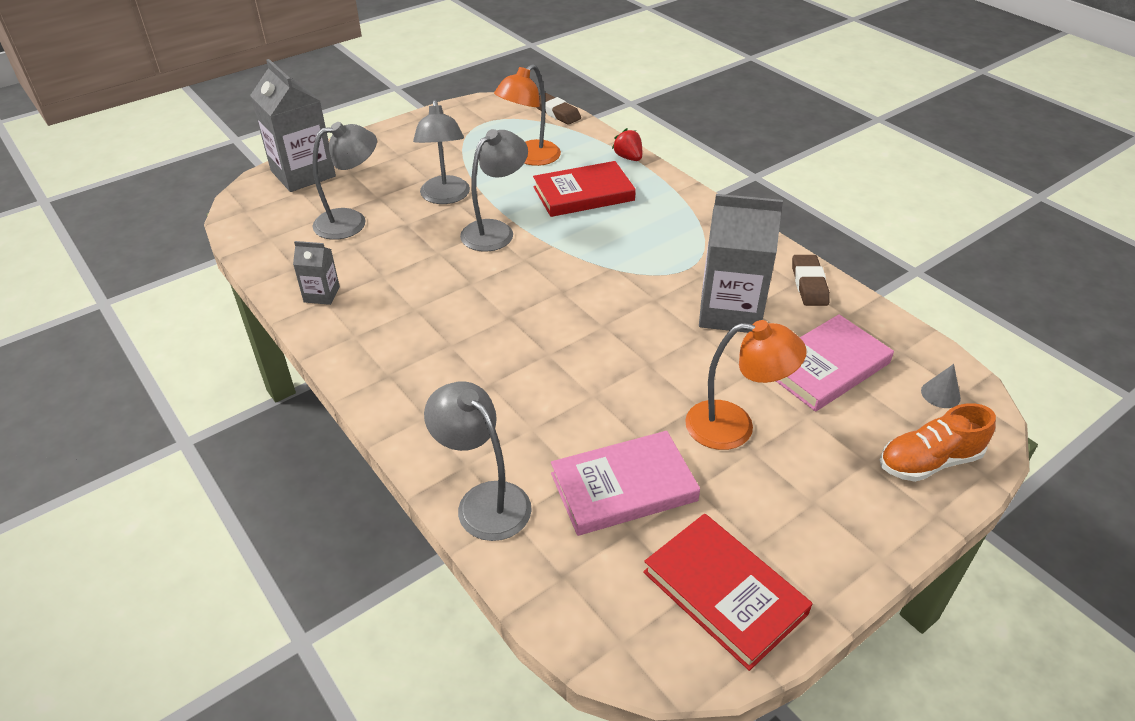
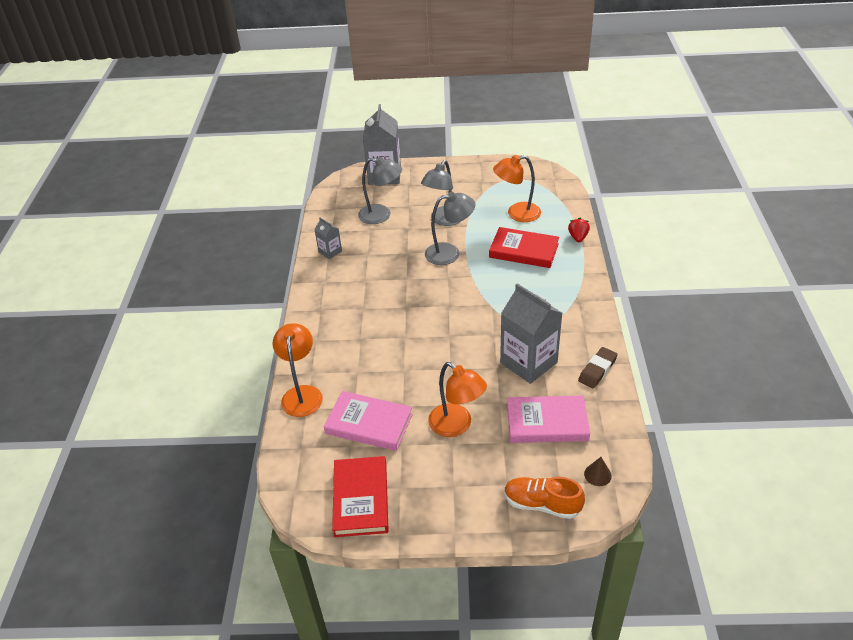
camera: 40 degrees right, 0 degrees up
grey lamp [424,381,532,541] -> orange lamp [273,323,323,417]
brown eraser [536,93,581,125] -> none
grey cone [921,364,961,408] -> brown cone [584,457,612,486]

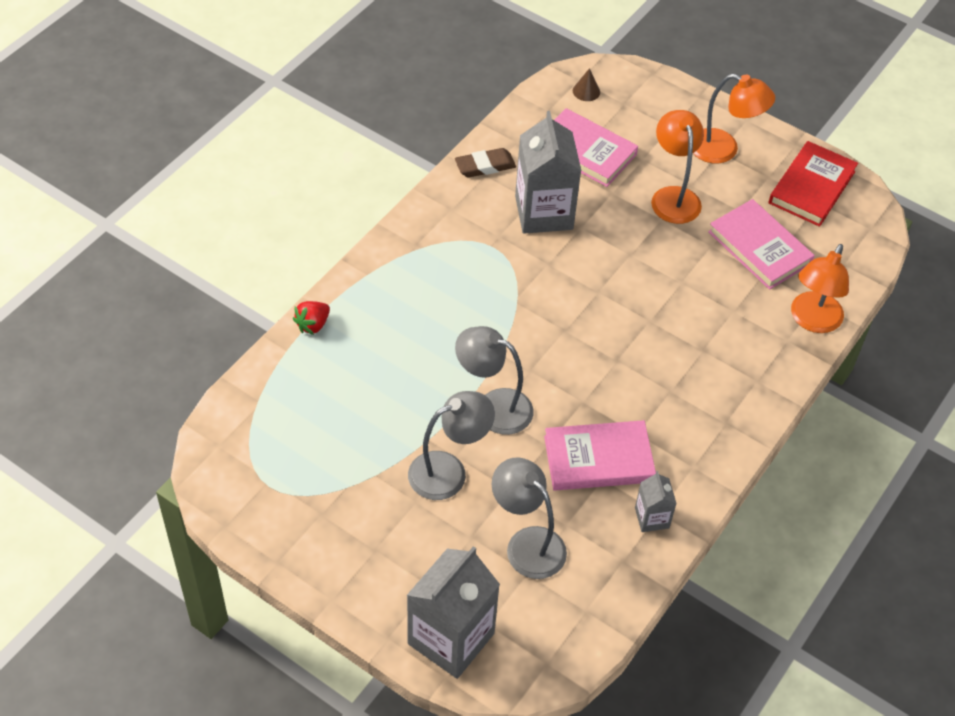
camera: 150 degrees left, 10 degrees up
red book [489,227,559,268] -> none
orange lamp [493,155,541,222] -> orange lamp moved to [693,74,775,164]
orange shoe [504,477,585,519] -> none
none -> pink book [544,420,656,491]

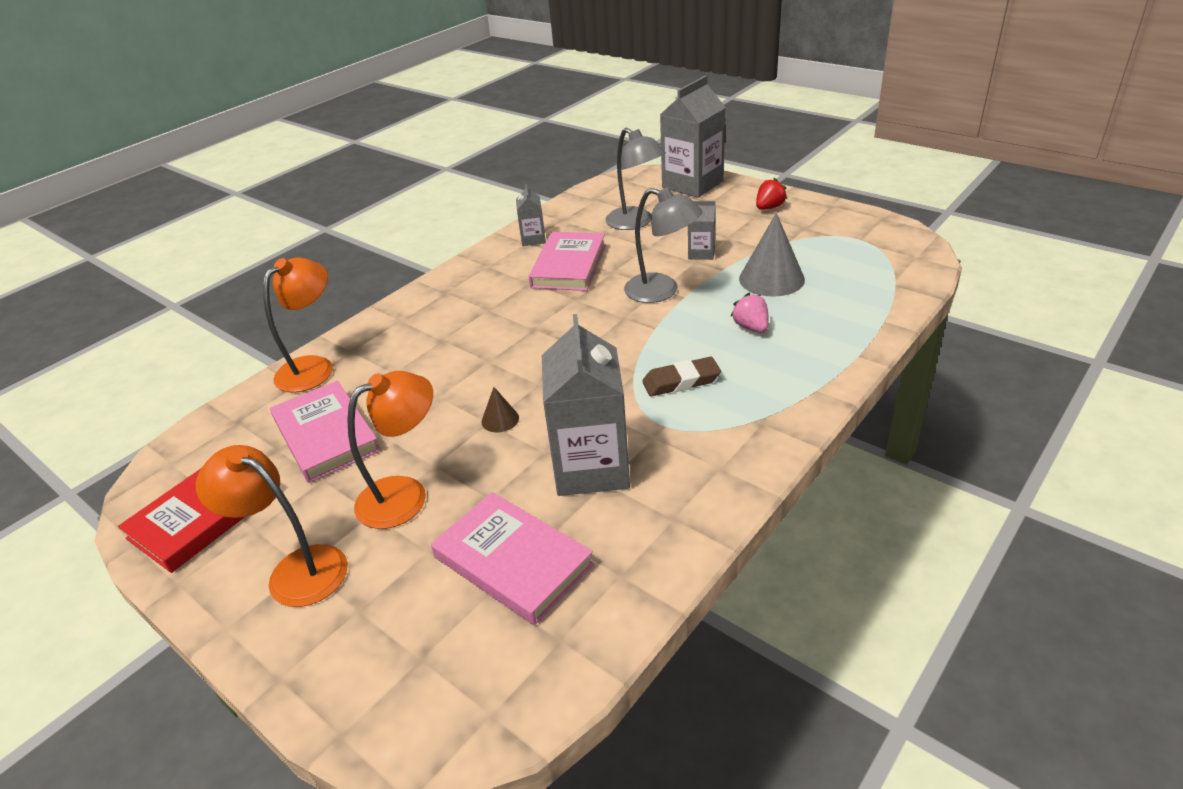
camera: 170 degrees left, 15 degrees down
red strawberry [293,301,330,335] -> red strawberry moved to [756,178,787,210]
grey lamp [408,391,495,500] -> grey carton [688,201,716,260]
brown eraser [455,148,516,178] -> brown eraser moved to [642,357,721,396]
pink book [544,420,656,491] -> pink book turned 75 degrees counterclockwise [529,232,606,291]
brown cone [573,68,600,101] -> brown cone moved to [481,387,519,432]
orange lamp [651,110,704,224] -> orange lamp turned 120 degrees counterclockwise [347,371,433,529]
none -> pink strawberry [730,293,769,333]
none -> grey cone [739,213,805,297]

